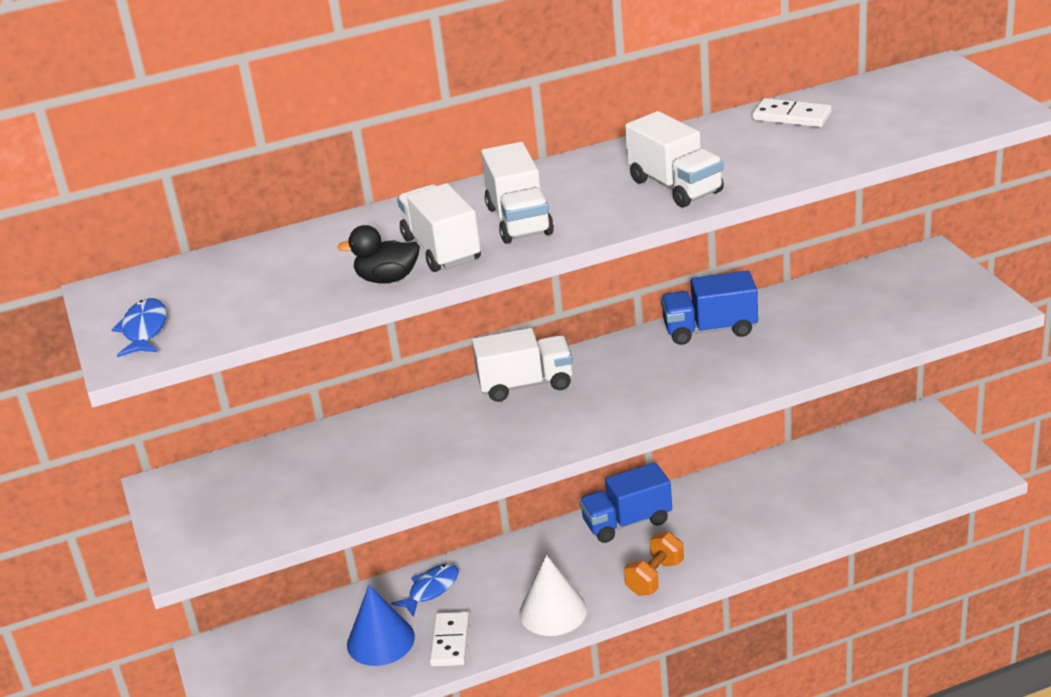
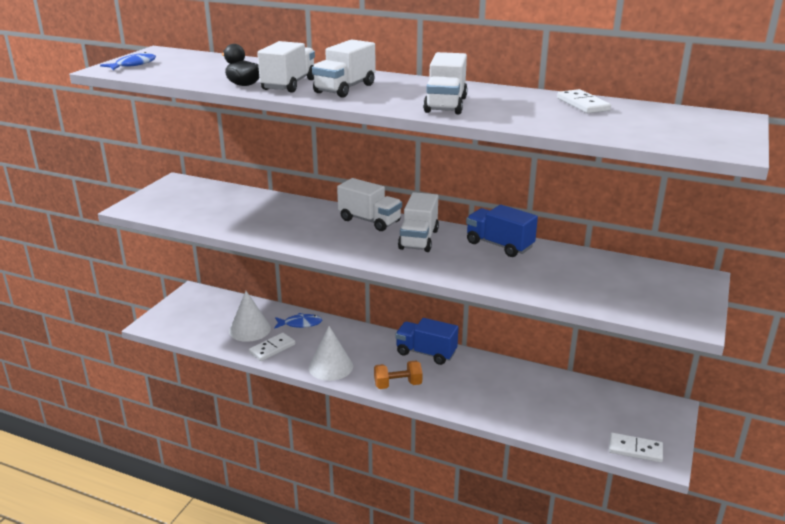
camera: 40 degrees right, 5 degrees down
blue cone [347,585,415,666] -> white cone [229,291,271,342]
none -> white truck [398,192,439,252]
none -> white domino [609,433,663,463]

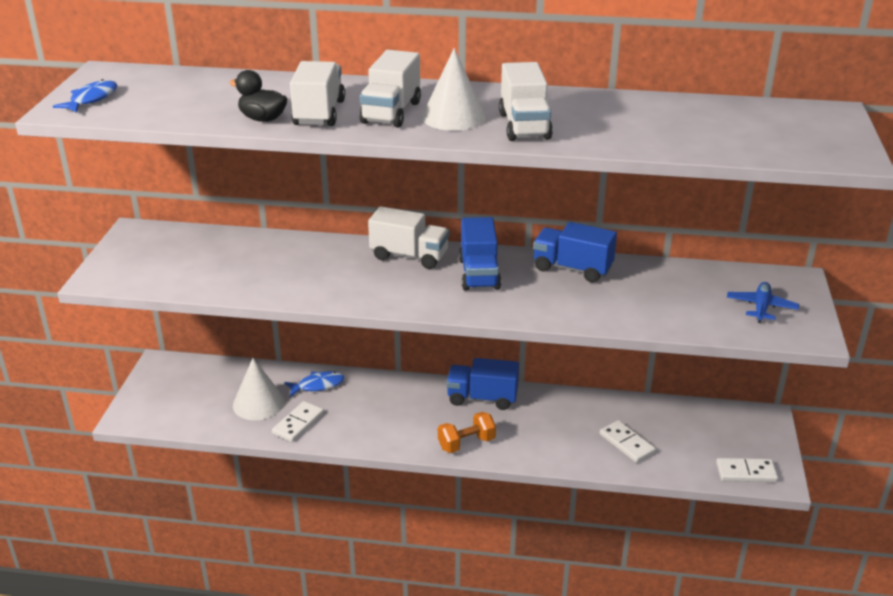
camera: 15 degrees left, 5 degrees up
white cone [309,326,353,381] -> white cone moved to [422,48,486,131]
white truck [398,192,439,252] -> blue truck [459,217,501,290]
white domino [557,89,611,113] -> white domino moved to [600,420,656,463]
none -> blue plane [727,282,799,323]

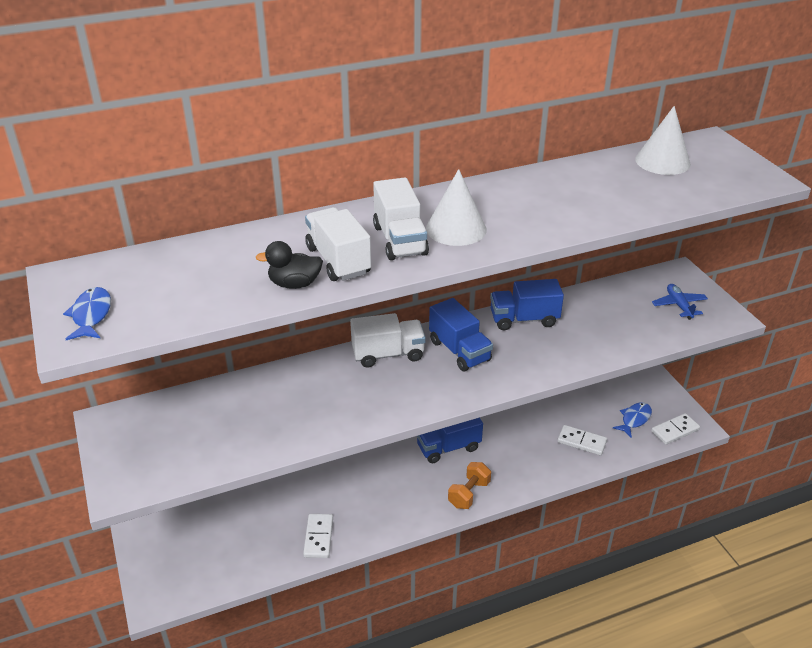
camera: 30 degrees left, 5 degrees up
white cone [233,358,285,420] -> white cone moved to [635,106,691,175]
blue fish [284,371,344,397] -> blue fish moved to [613,402,652,438]
white truck [499,62,553,141] -> none

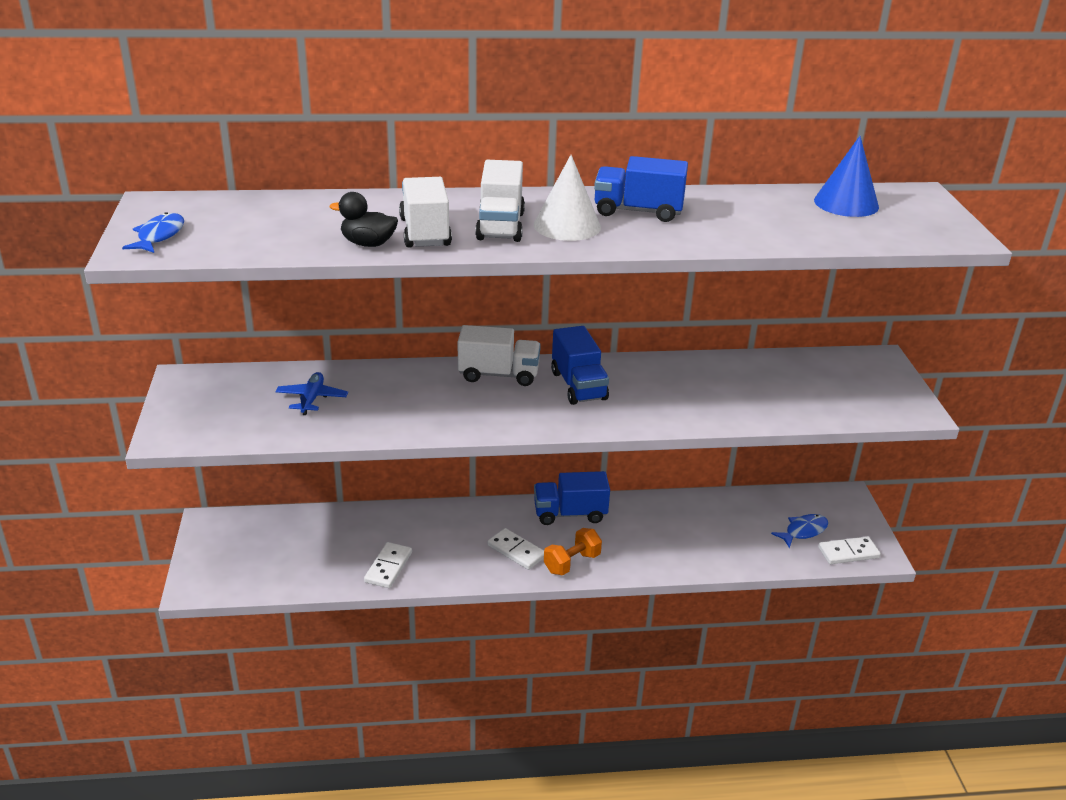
camera: 15 degrees right, 5 degrees down
blue truck [490,279,564,330] -> blue truck moved to [594,156,688,222]
white domino [557,425,607,455] -> white domino moved to [487,528,544,570]
white cone [635,106,691,175] -> blue cone [814,136,879,217]
blue plane [652,284,708,320] -> blue plane moved to [275,372,348,415]

